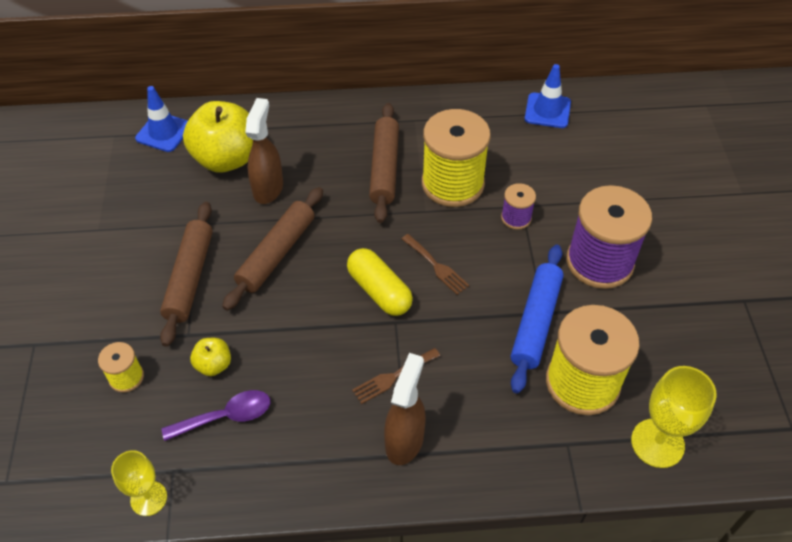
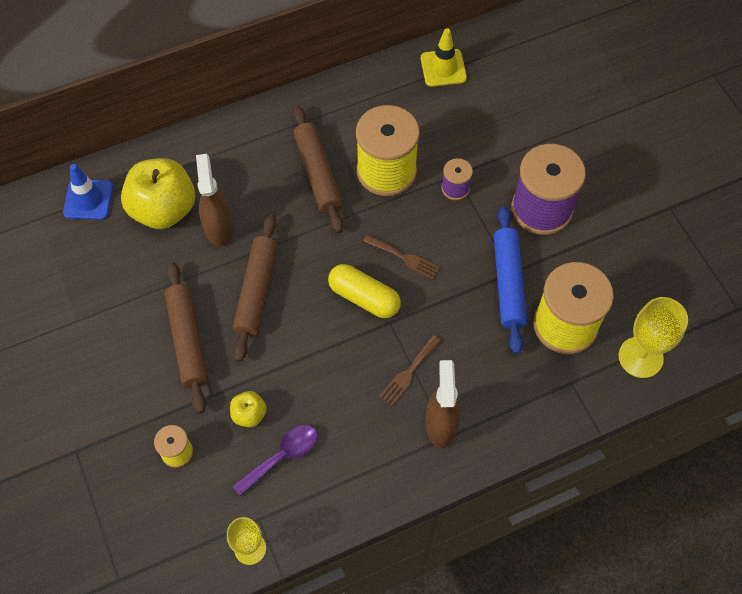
camera: 20 degrees left, 10 degrees up
blue traffic cone [524,64,571,128] -> yellow traffic cone [421,28,467,87]

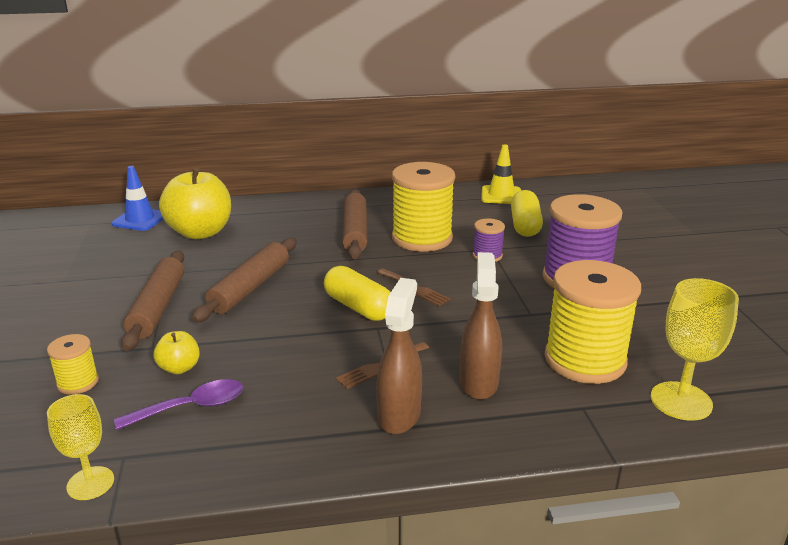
camera: 15 degrees right, 35 degrees down
brown spray bottle [196,154,233,246] -> brown spray bottle moved to [460,252,502,400]
blue rolling pin [494,206,527,354] -> none
none -> yellow capsule [511,190,543,237]

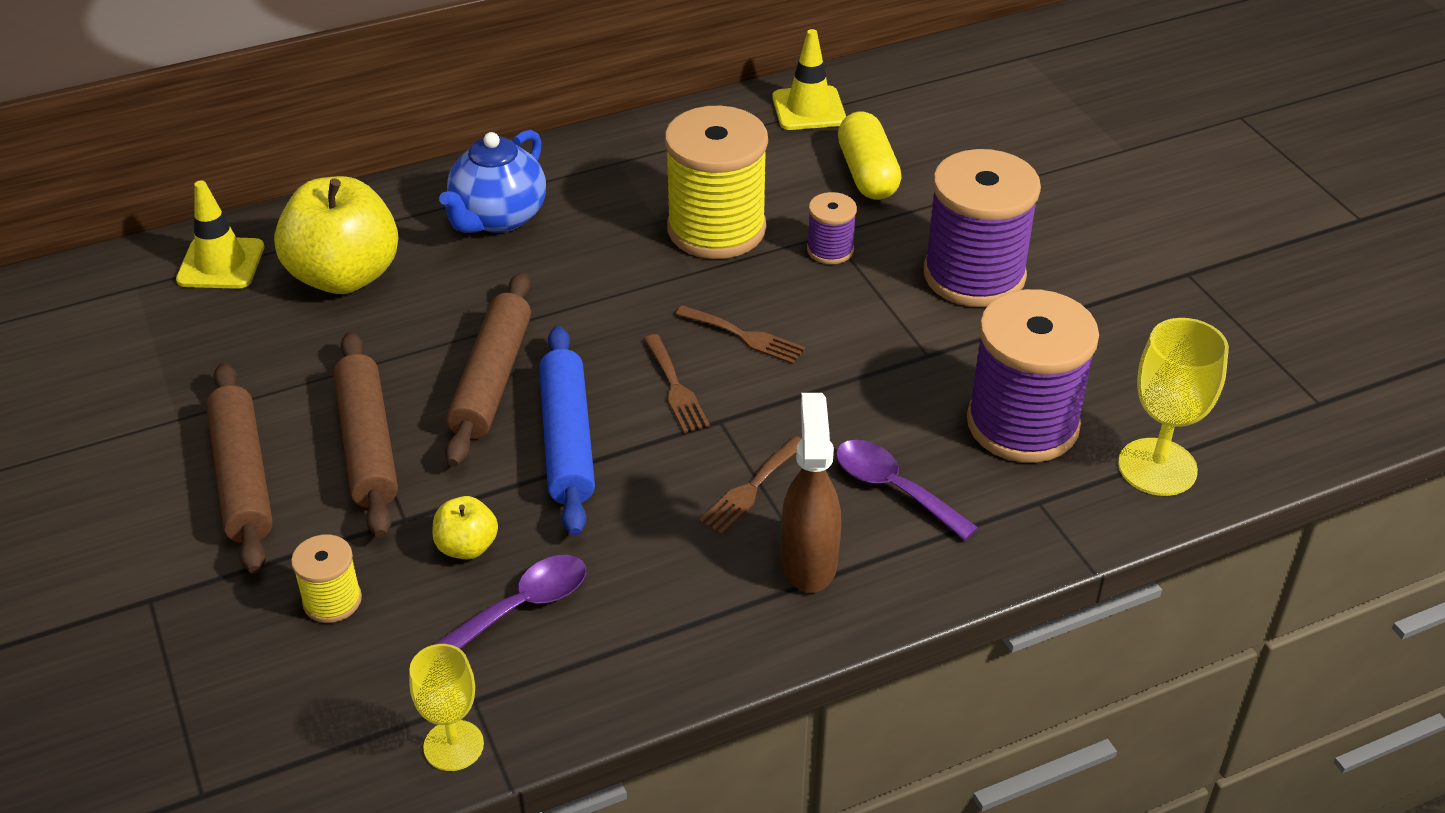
camera: 15 degrees left, 15 degrees up
blue traffic cone [112,166,163,231] -> yellow traffic cone [176,180,264,289]
yellow capsule [324,266,391,321] -> brown fork [644,334,710,433]
brown rolling pin [342,189,368,259] -> brown rolling pin moved to [206,362,273,574]
brown spray bottle [460,252,502,400] -> purple spoon [836,440,978,541]
yellow spool [545,260,641,384] -> purple spool [967,289,1099,463]
none -> blue teapot [439,130,546,233]
none -> blue rolling pin [539,326,595,536]

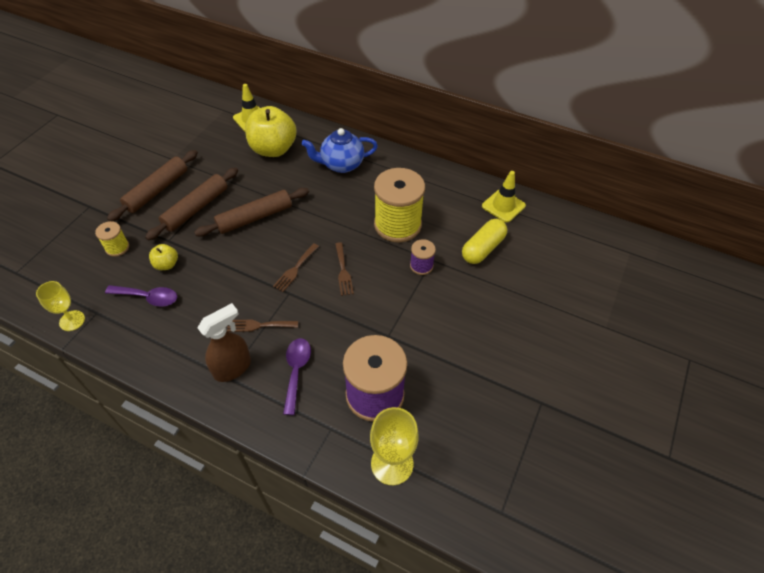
camera: 50 degrees right, 10 degrees up
blue rolling pin [539,326,595,536] -> none
purple spool [923,149,1041,307] -> none

